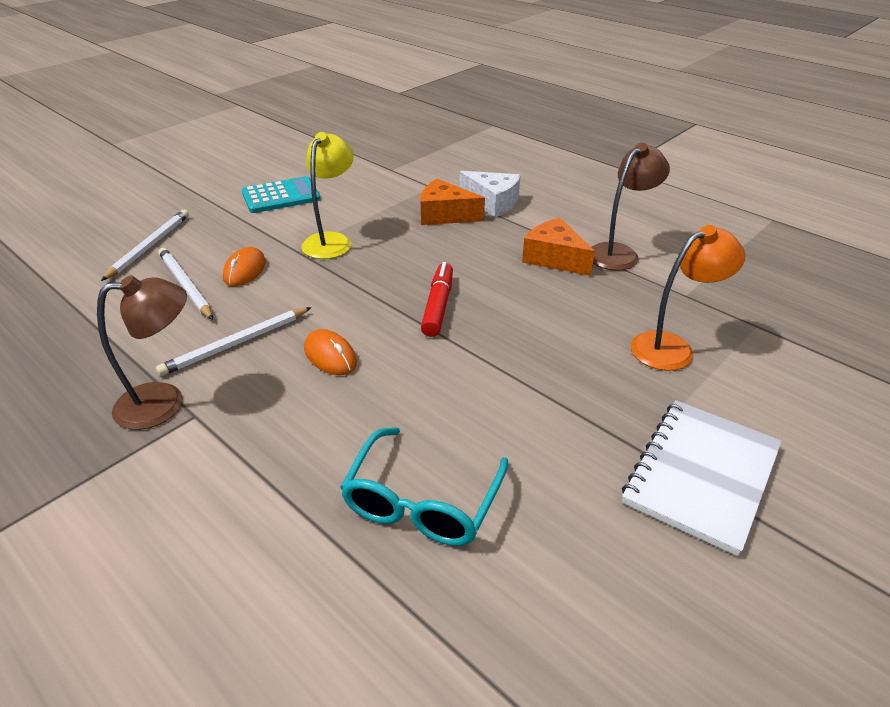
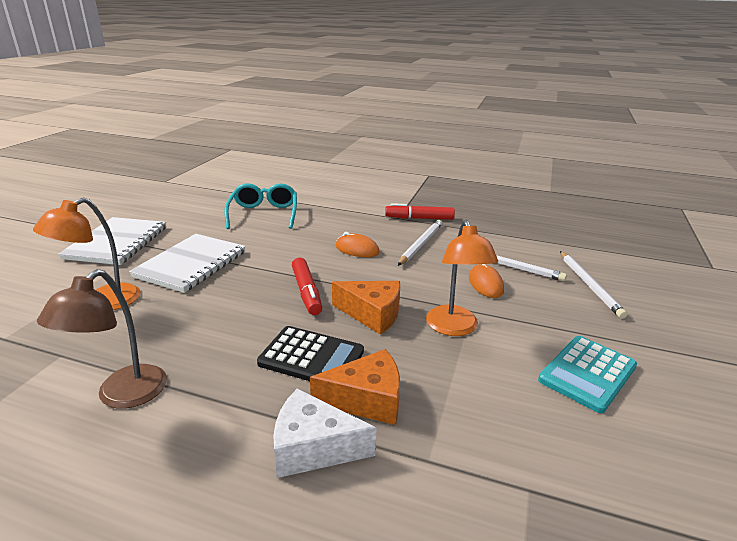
camera: 155 degrees right, 10 degrees down
brown lamp [97,275,187,430] -> red marker [385,203,455,220]
yellow lamp [301,132,354,259] -> orange lamp [426,220,498,336]
orange cheese [522,218,595,276] -> orange cheese moved to [332,281,400,334]
none -> white notebook [129,234,246,293]
none -> black calculator [257,326,364,381]

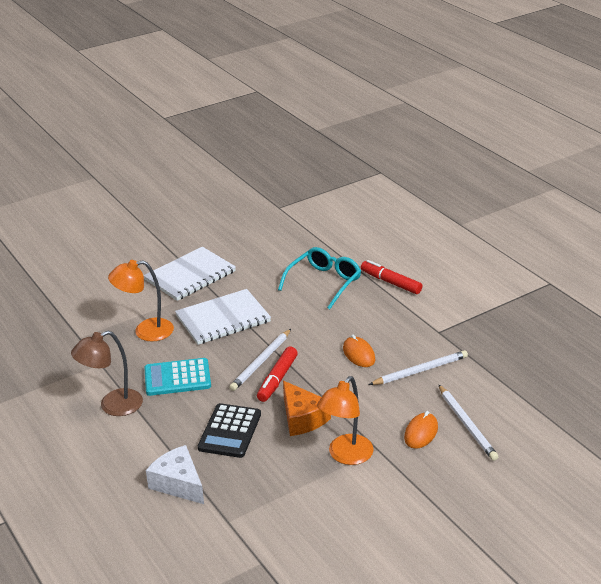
camera: 40 degrees right, 5 degrees up
black calculator [257,326,364,381] -> black calculator turned 45 degrees clockwise [198,403,261,458]
orange cheese [310,349,400,425] -> none
red marker [385,203,455,220] -> red marker moved to [361,260,422,294]
turquoise calculator [538,336,637,413] -> turquoise calculator moved to [144,358,211,396]
white pencil [560,251,627,319] -> white pencil moved to [229,329,291,391]

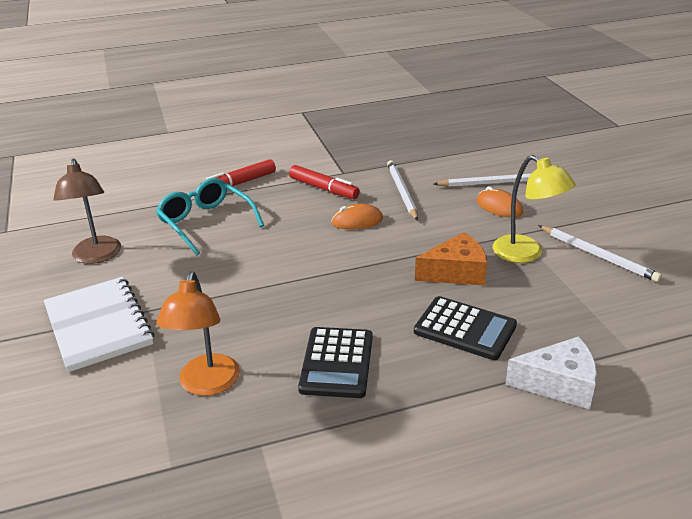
camera: 75 degrees left, 0 degrees up
brown lamp [71,331,143,416] -> brown lamp moved to [53,159,121,264]
turquoise calculator [144,358,211,396] -> black calculator [298,327,373,398]
white cheese [146,445,204,504] -> white cheese turned 150 degrees counterclockwise [505,336,597,409]
white notebook [175,289,271,345] -> none
white pencil [229,329,291,391] -> white pencil moved to [538,225,662,282]
red marker [257,346,298,402] -> red marker moved to [289,165,360,199]
orange lamp [317,376,374,465] -> yellow lamp [493,155,575,263]

